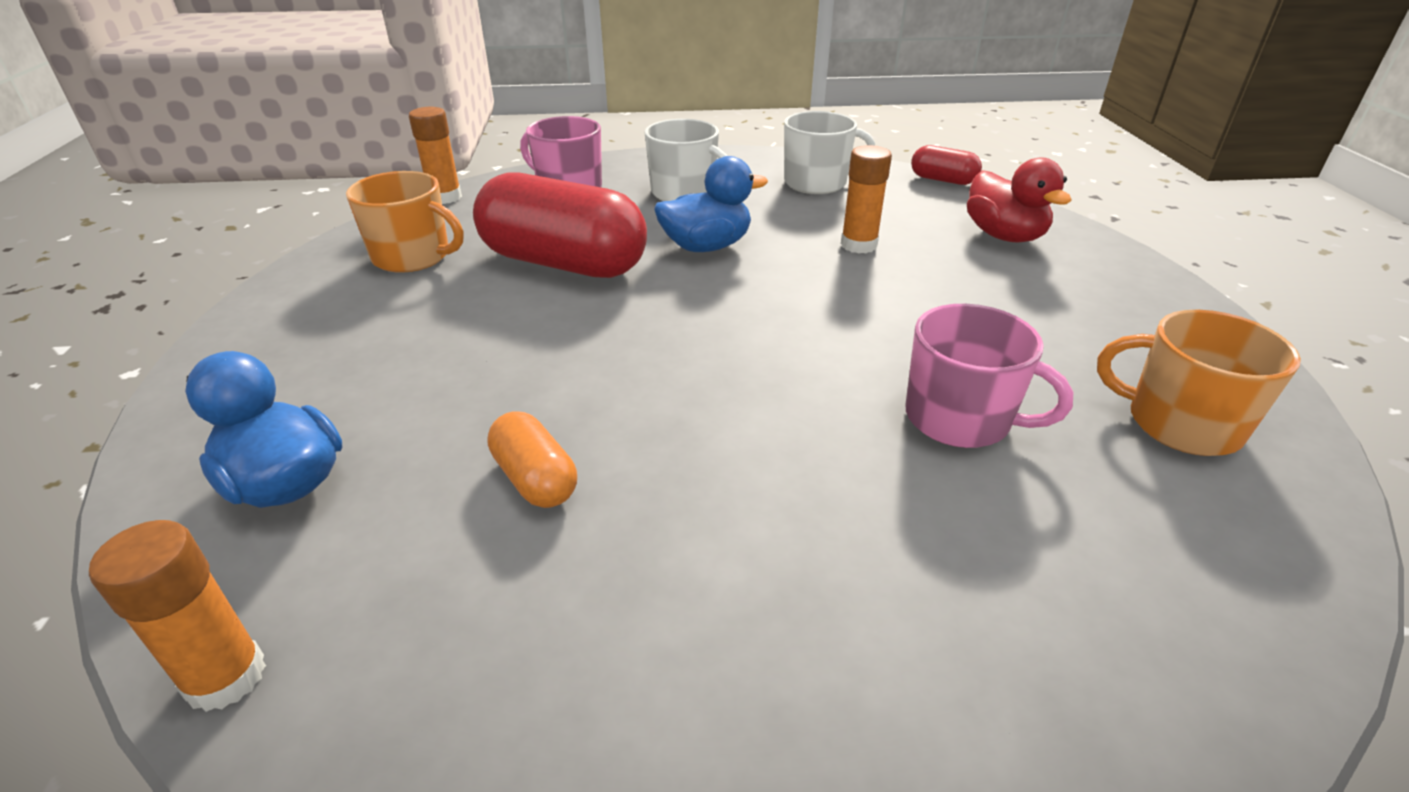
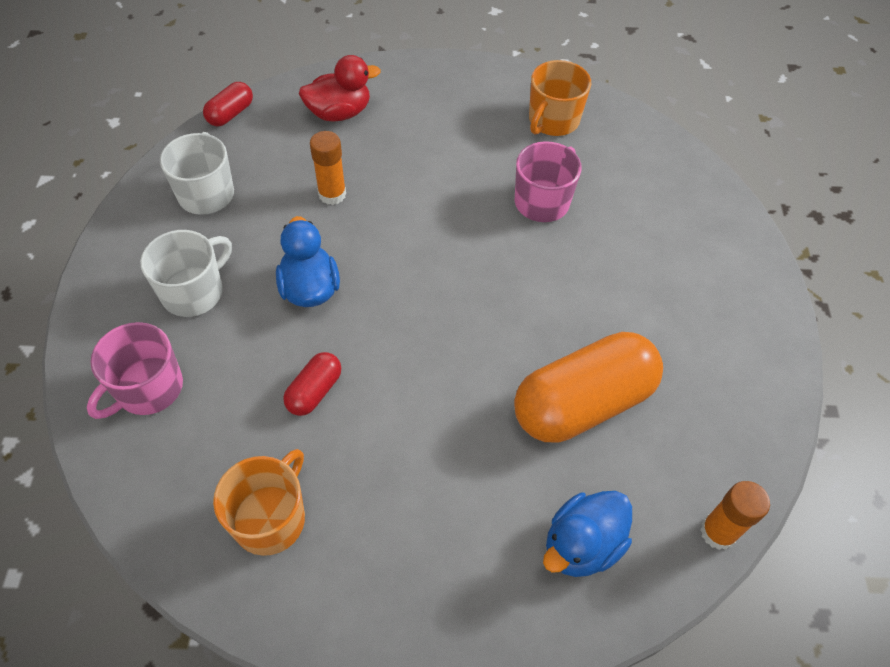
camera: 85 degrees left, 20 degrees up
orange glue stick [409,107,462,204] -> none
red capsule [473,172,647,278] -> red capsule [283,352,341,416], size x0.46
orange capsule [487,411,577,508] -> orange capsule [514,332,663,442], size x2.16

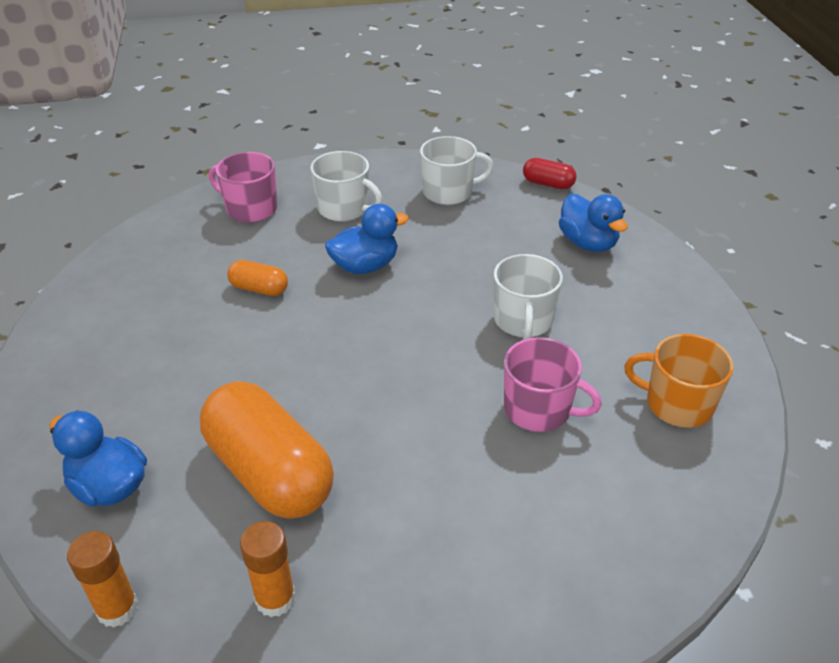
camera: 80 degrees right, 15 degrees down
orange mug [213,449,305,556] -> none
red capsule [283,352,341,416] -> orange capsule [227,260,288,296]
red duck [299,55,381,122] -> blue duck [559,193,628,252]
orange glue stick [310,131,346,205] -> orange glue stick moved to [240,521,295,617]
none -> white mug [494,254,563,340]

